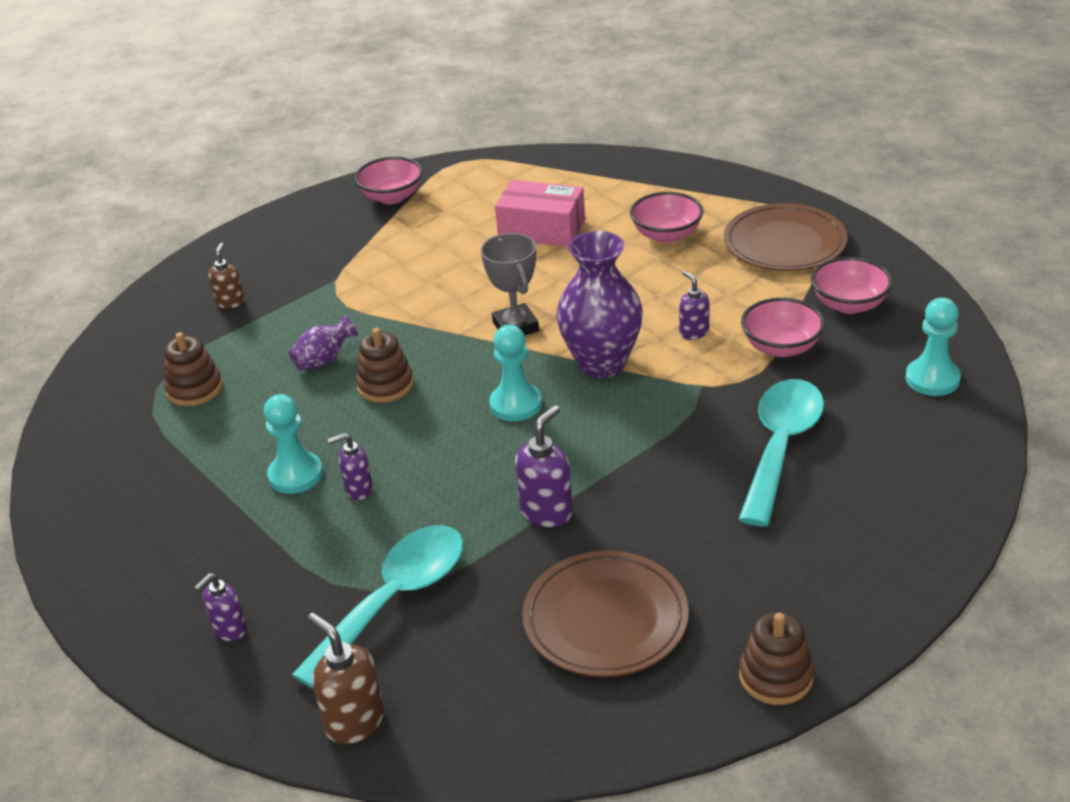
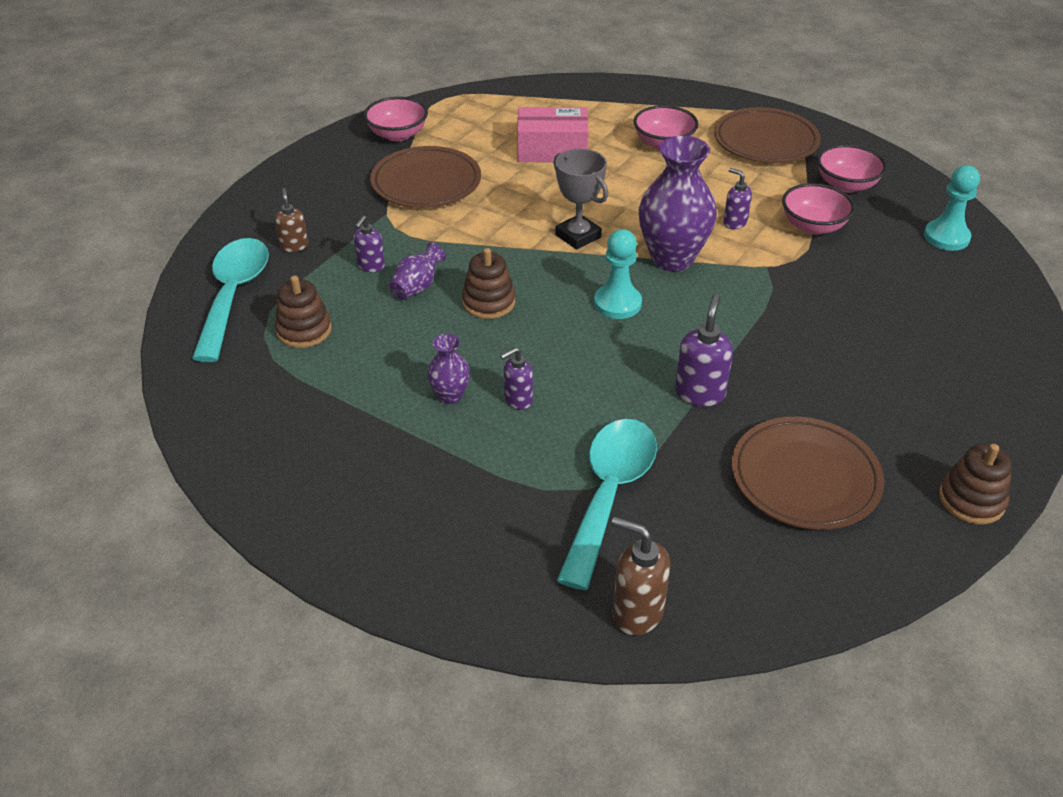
camera: 20 degrees left, 5 degrees up
purple soap dispenser [194,573,247,641] -> purple soap dispenser moved to [354,215,385,272]
turquoise pawn [264,394,323,494] -> purple vase [427,334,470,404]
turquoise spoon [739,379,824,527] -> turquoise spoon moved to [192,238,269,362]
none -> brown plate [370,146,481,208]

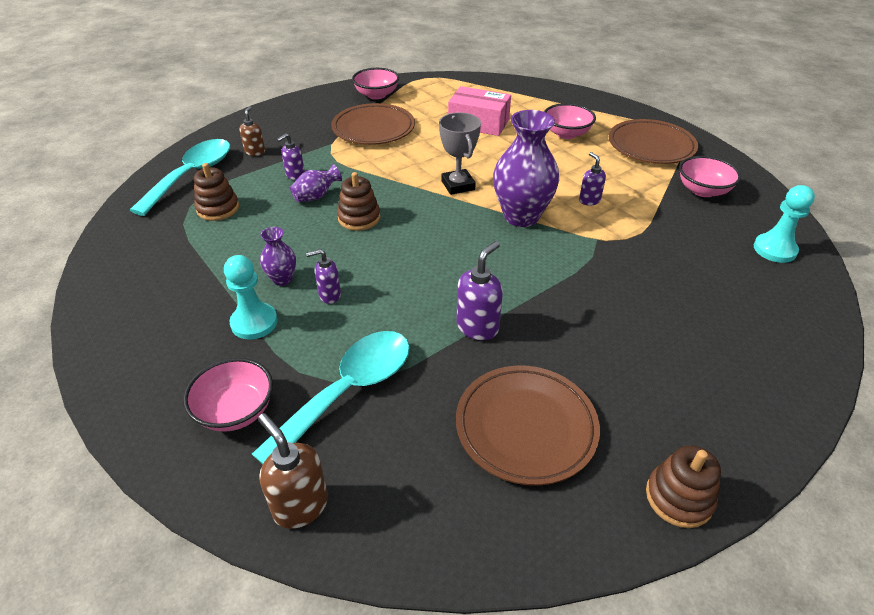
camera: 20 degrees right, 0 degrees up
turquoise pawn [594,229,642,319] -> turquoise pawn moved to [224,255,278,340]
pink bowl [782,183,855,235] -> pink bowl moved to [183,358,273,432]

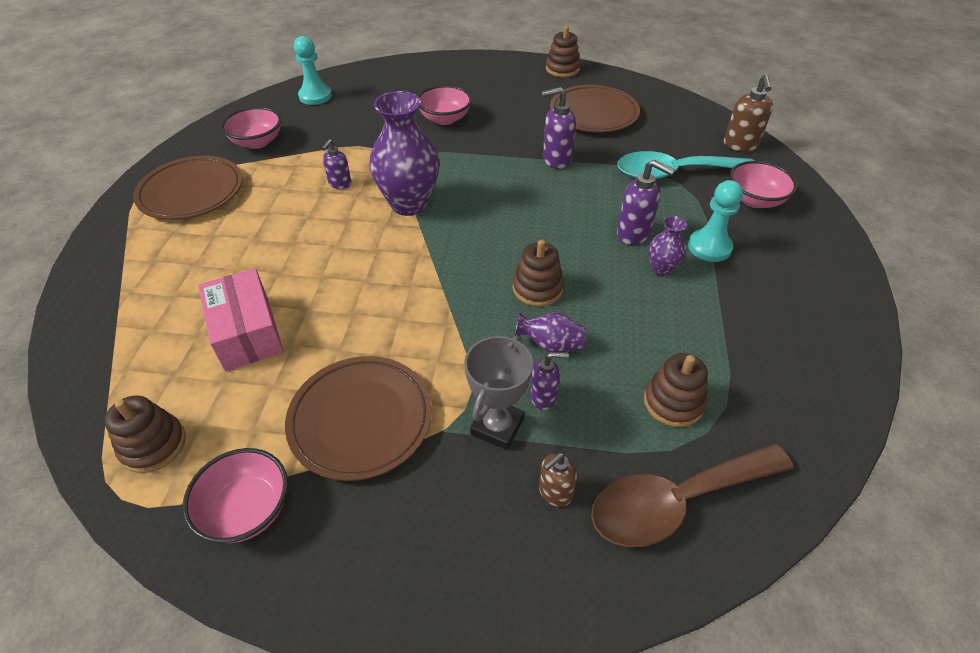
camera: 135 degrees left, 5 degrees up
turquoise spoon [130,139,230,216] -> brown spoon [591,444,794,547]
purple soap dispenser [306,249,341,304] -> purple soap dispenser [617,159,675,245], size x1.55
grey trophy [439,112,481,195] -> grey trophy moved to [464,335,533,450]
pink bowl [544,103,596,139] -> pink bowl moved to [418,85,472,125]
none -> brown stacking toy [104,396,186,473]

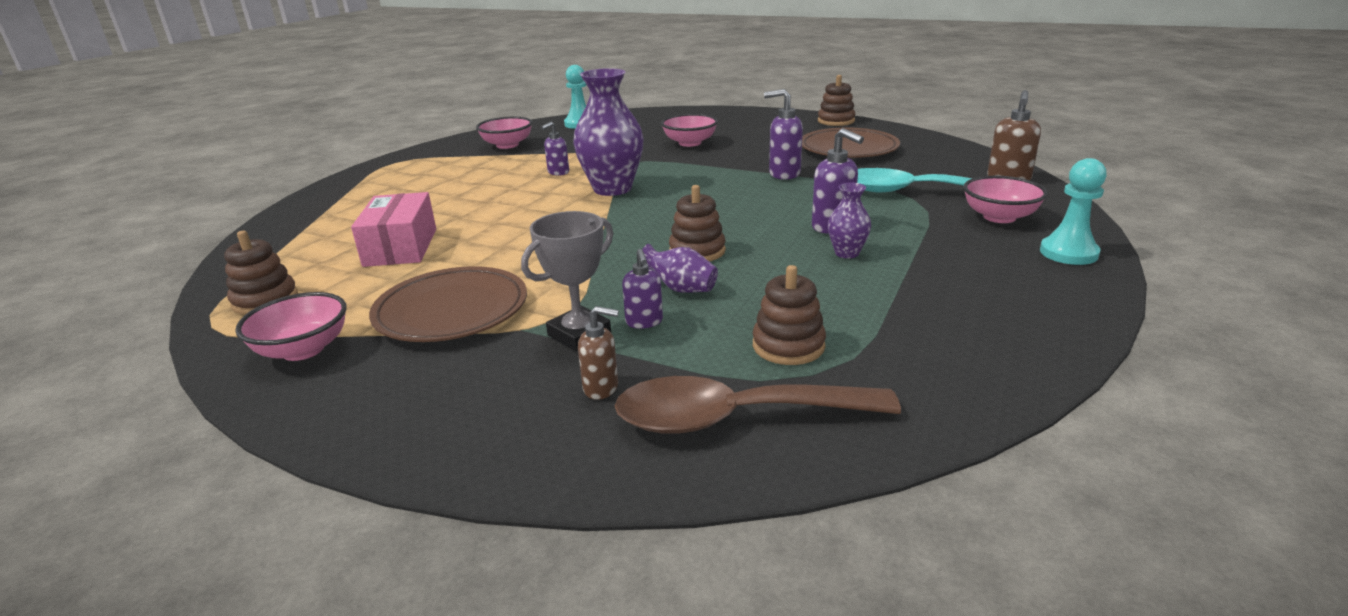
camera: 20 degrees right, 20 degrees down
brown plate [133,156,243,220] -> none
purple soap dispenser [530,352,569,410] -> purple soap dispenser turned 60 degrees clockwise [622,249,663,329]
brown soap dispenser [539,453,577,507] -> brown soap dispenser turned 150 degrees counterclockwise [578,306,619,400]
turquoise pawn [688,180,743,262] -> turquoise pawn moved to [1040,158,1107,265]

